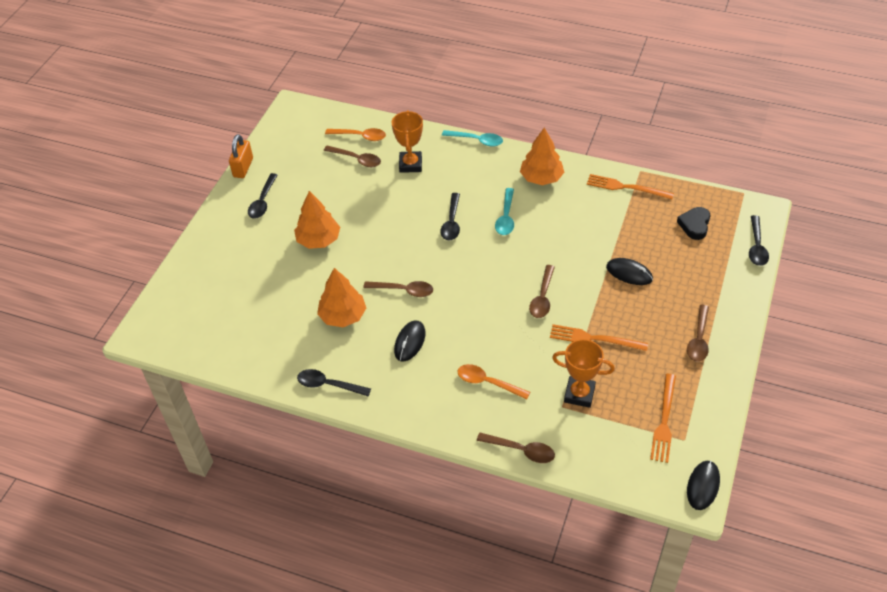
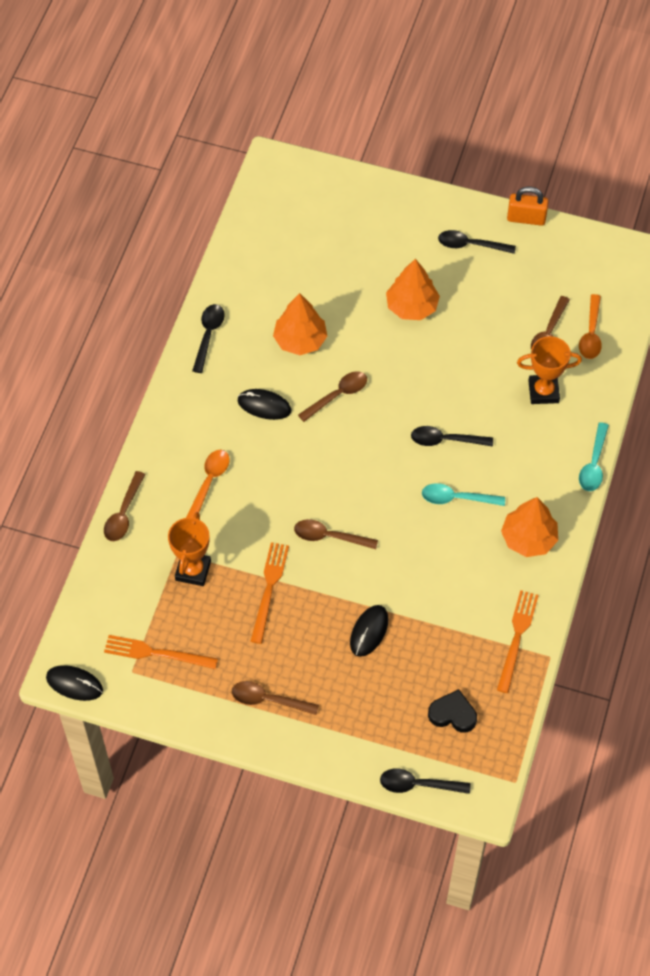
camera: 85 degrees right, 10 degrees up
brown spoon [363,281,433,297] -> brown spoon turned 135 degrees counterclockwise [298,371,367,422]

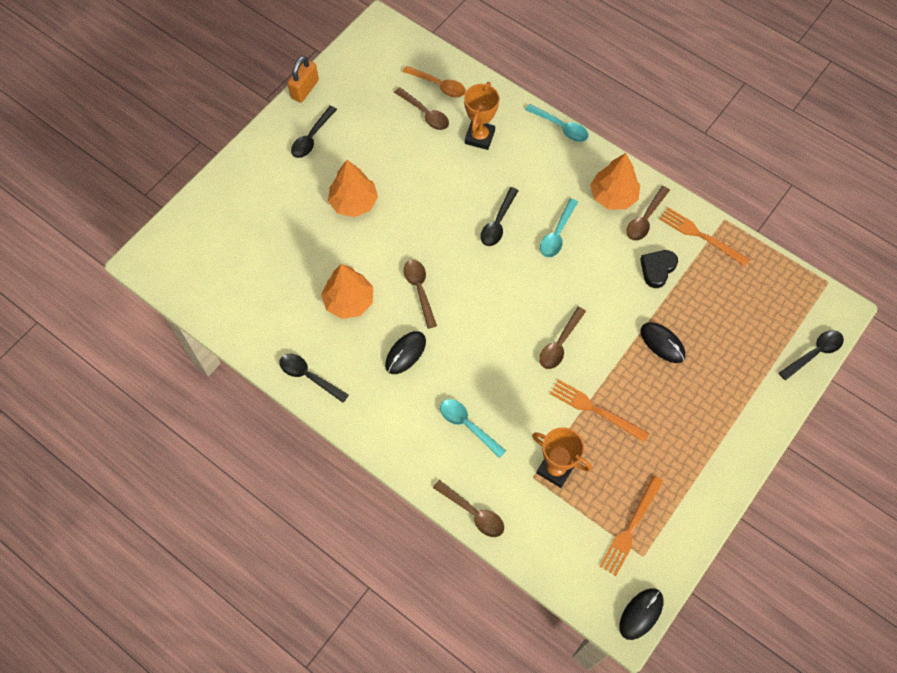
camera: 70 degrees left, 5 degrees up
orange spoon [186,450,230,518] -> turquoise spoon [440,399,506,458]
brown spoon [232,681,319,715] -> brown spoon moved to [626,186,670,241]
black spoon [380,768,471,794] -> black spoon turned 150 degrees counterclockwise [779,330,844,380]
black heart [428,689,477,733] -> black heart moved to [640,250,678,288]

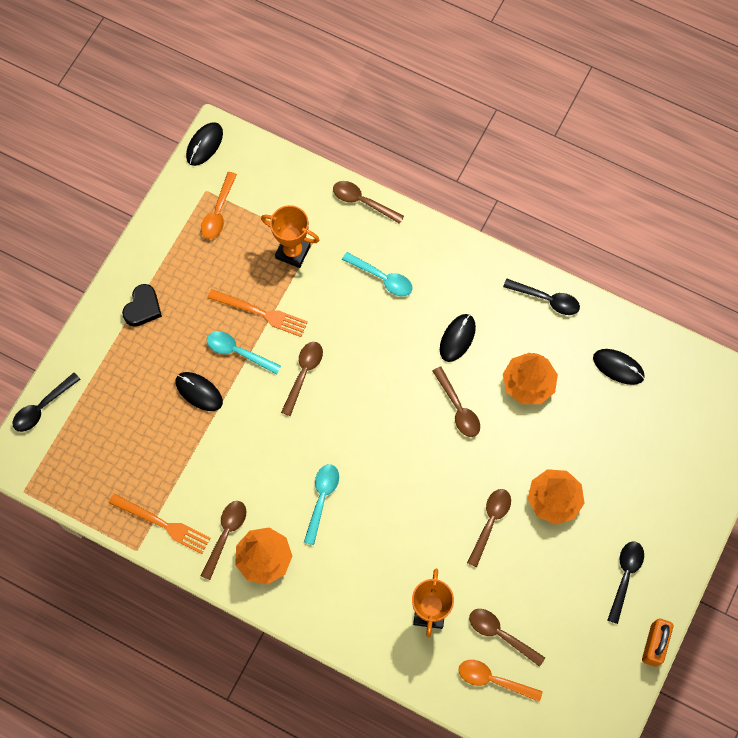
camera: 170 degrees right, 5 degrees up
black spoon [480,187,519,246] -> none
turquoise spoon [525,104,589,142] -> turquoise spoon moved to [207,331,281,374]
orange fork [599,476,663,576] -> orange spoon [201,172,237,239]
black heart [640,250,678,288] -> black heart moved to [122,284,162,327]
none -> brown spoon [467,489,511,567]
none -> black mouse [593,349,645,385]

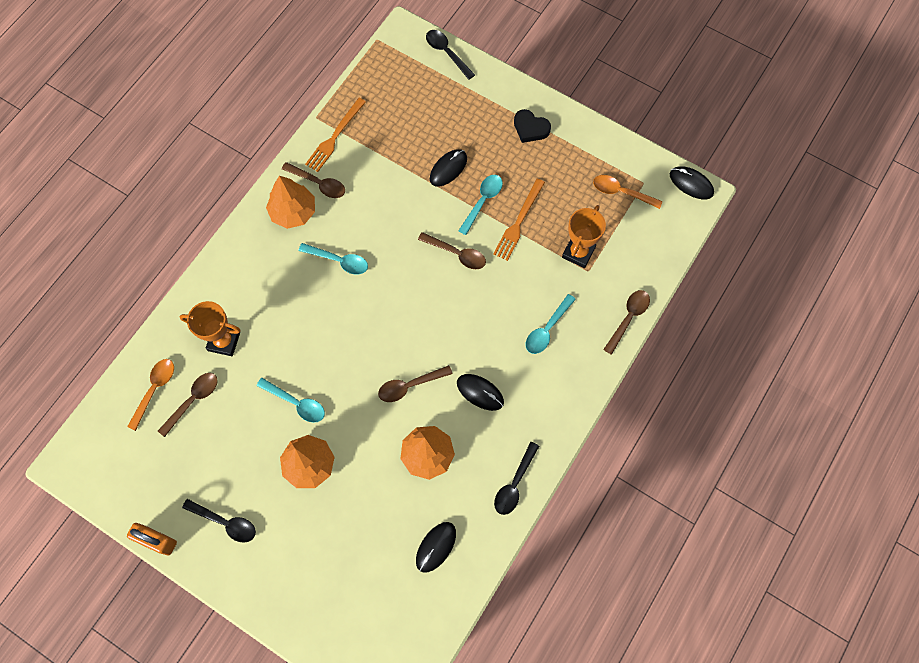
camera: 95 degrees right, 0 degrees up
brown spoon [467,489,511,567] -> turquoise spoon [257,378,325,423]

